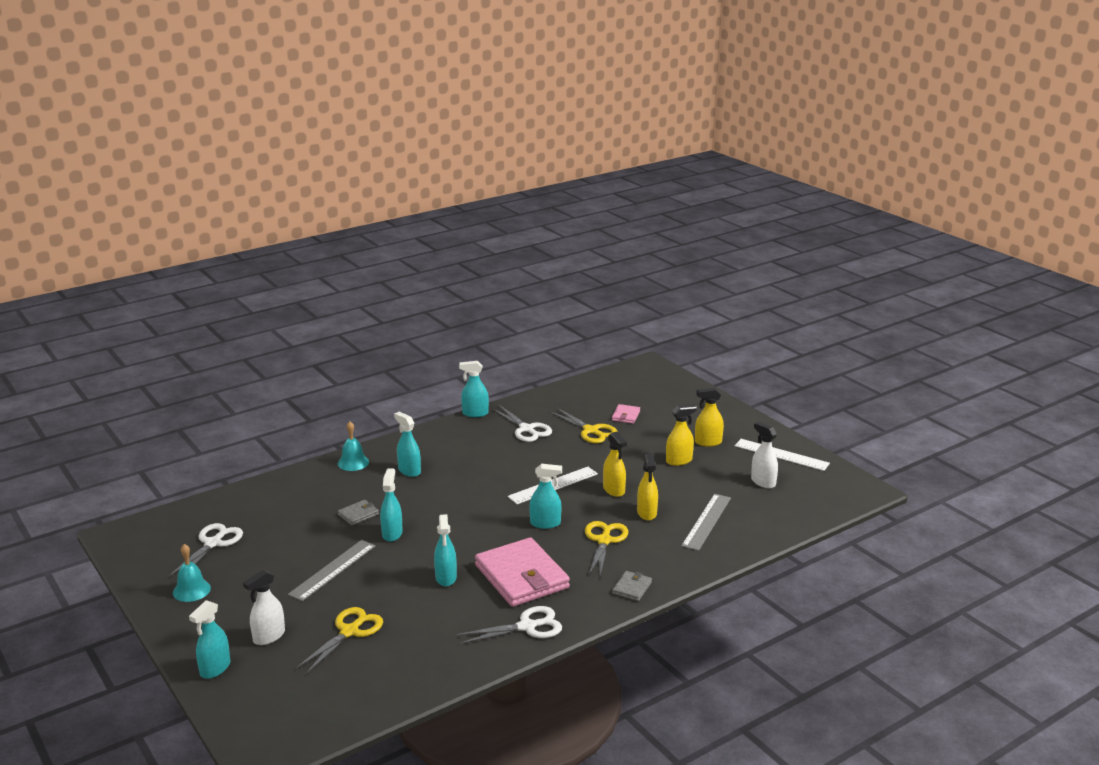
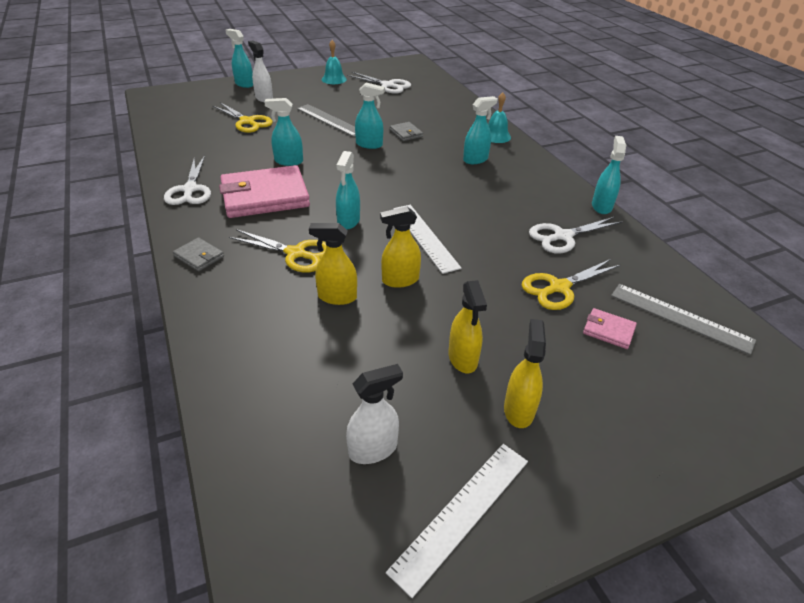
camera: 100 degrees right, 15 degrees up
grey ruler [681,494,731,551] -> grey ruler moved to [611,284,756,355]

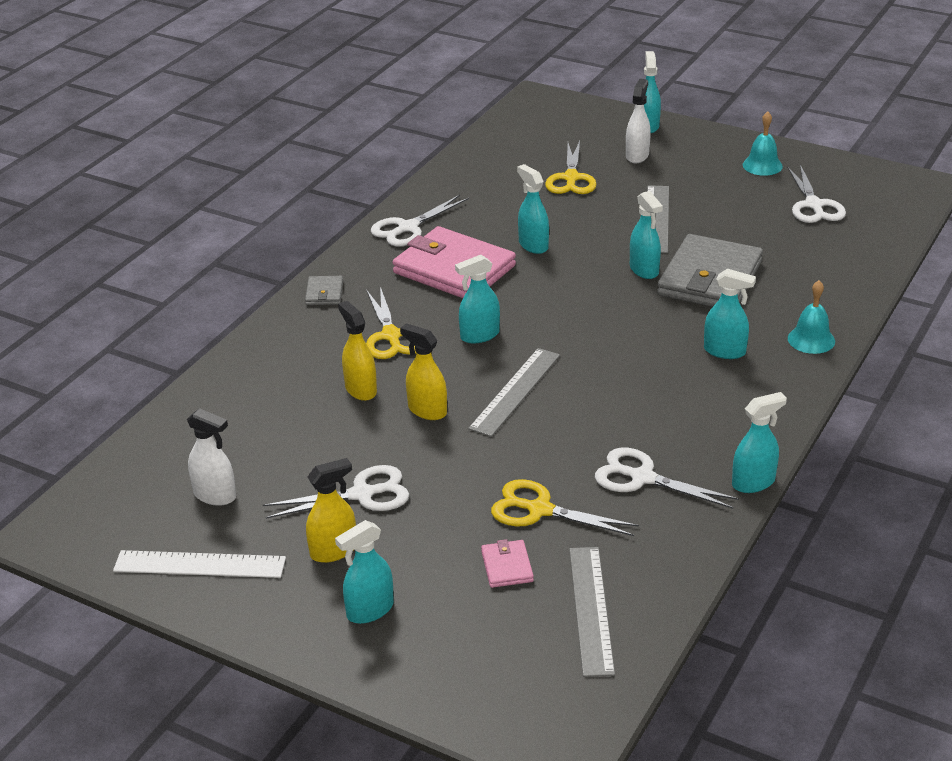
camera: 55 degrees right, 5 degrees down
grey wallet [390,122,423,141] -> grey wallet [657,234,763,307], size x2.31
white ruler [393,205,462,274] -> grey ruler [468,348,560,437]
yellow spray bottle [448,280,487,373] -> white scissors [263,465,409,519]
none -> turquoise spray bottle [335,520,394,624]

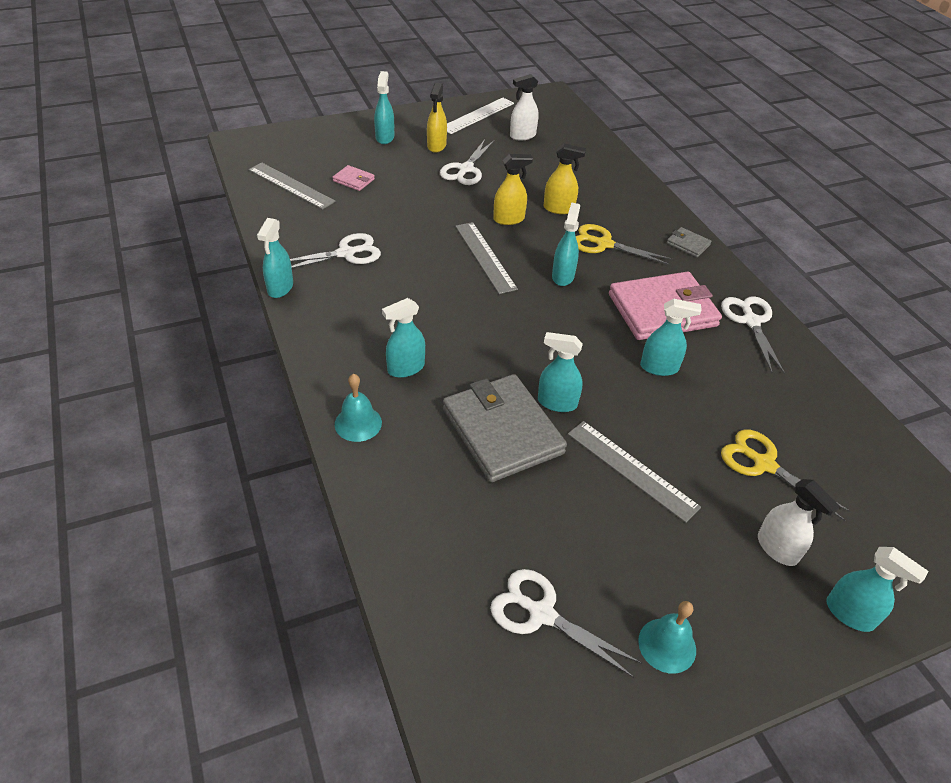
camera: 125 degrees right, 10 degrees up
yellow scissors [491,479,639,536] -> none

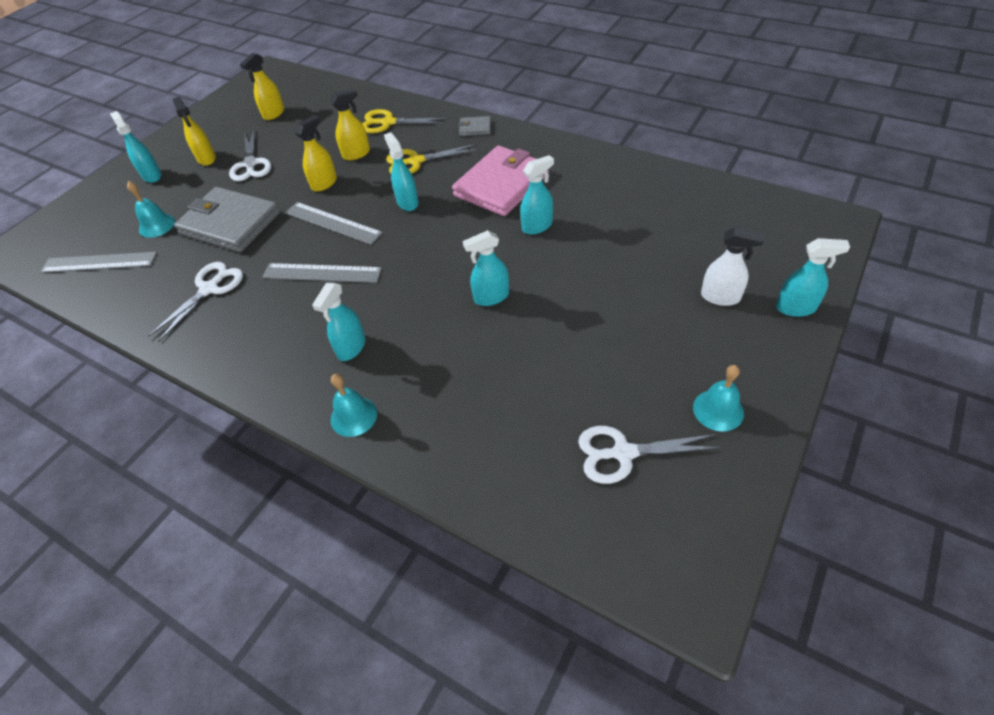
camera: 30 degrees left, 5 degrees up
turquoise spray bottle [257,218,293,298] -> none
pink wallet [332,165,375,191] -> turquoise bell [127,181,175,238]
grey wallet [443,374,567,482] -> grey wallet moved to [174,187,280,252]
white ruler [447,98,514,134] -> none
white spray bottle [510,74,538,141] -> yellow spray bottle [240,53,284,120]
grey ruler [568,421,701,523] -> grey ruler moved to [262,263,382,283]
white scissors [721,296,785,374] -> none
yellow scissors [721,429,852,521] -> yellow scissors moved to [362,109,446,133]

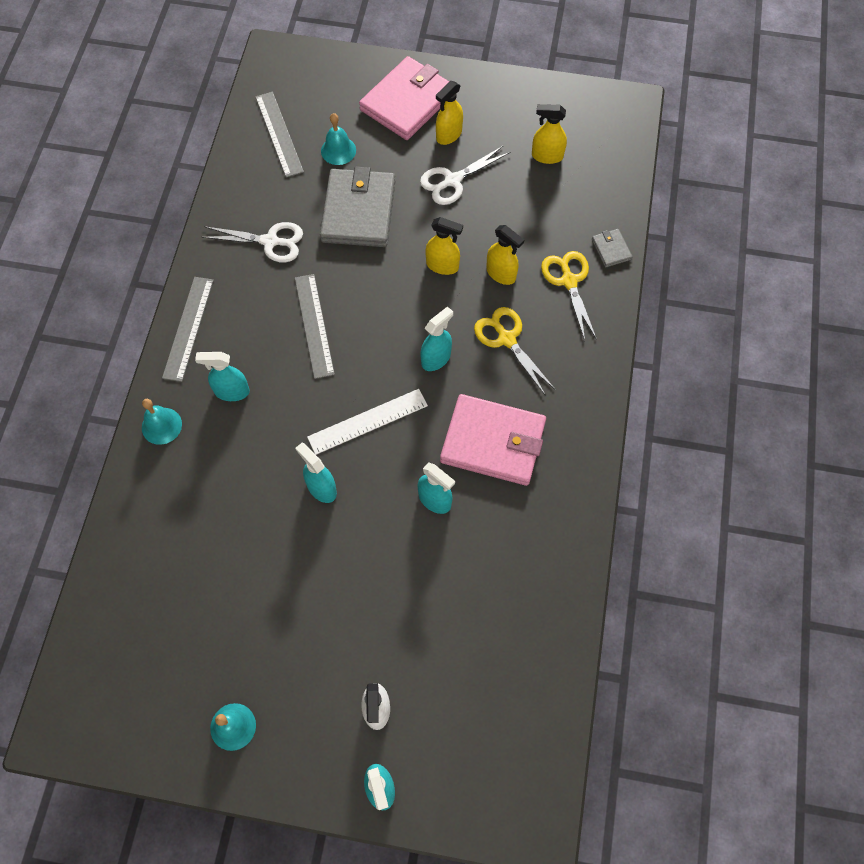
camera: 65 degrees right, 15 degrees up
turquoise spray bottle [110,111,161,183] -> pink wallet [359,56,449,140]
grey ruler [285,202,383,245] -> grey ruler moved to [162,277,214,382]
grey wallet [458,116,491,136] -> grey wallet moved to [592,229,632,267]
white scissors [578,426,722,484] -> none
none -> white ruler [307,389,428,455]

